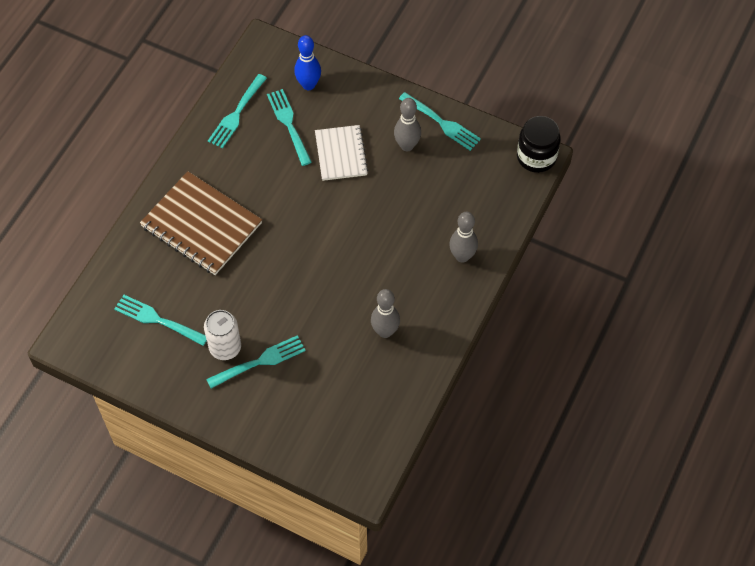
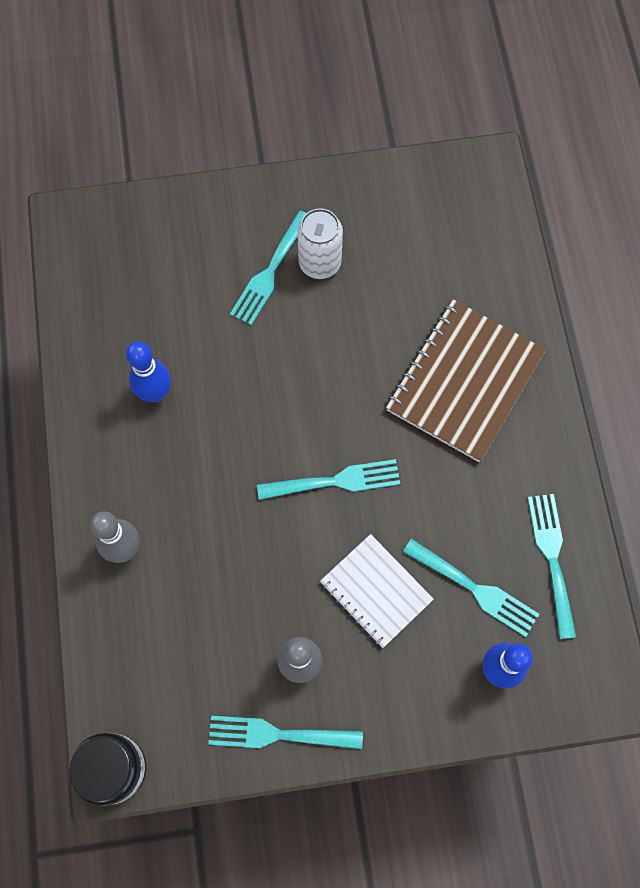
camera: 145 degrees right, 10 degrees up
turquoise fork [114,295,207,346] -> turquoise fork moved to [257,459,400,500]
brown notebook [140,171,262,275] -> brown notebook turned 60 degrees counterclockwise [386,300,546,462]
grey bowling pin [371,289,400,338] -> blue bowling pin [126,341,171,402]

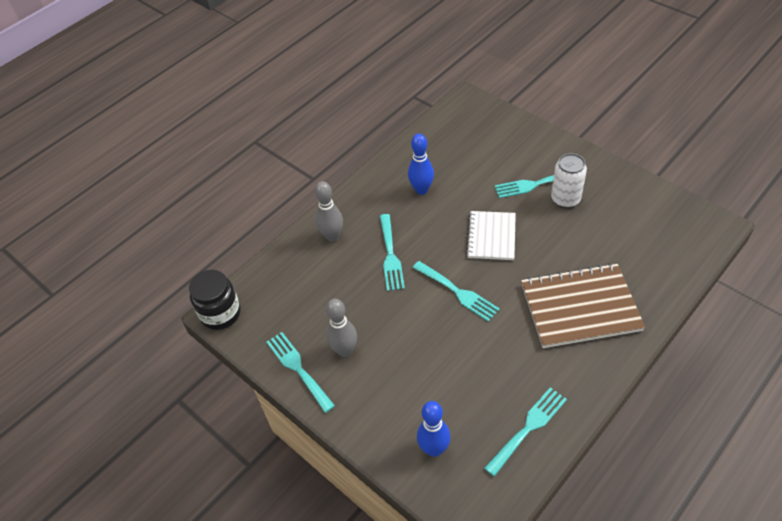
camera: 55 degrees right, 20 degrees down
white notebook [320,534,434,648] -> white notebook moved to [466,211,516,260]
turquoise fork [403,539,539,637] -> turquoise fork moved to [380,214,405,291]

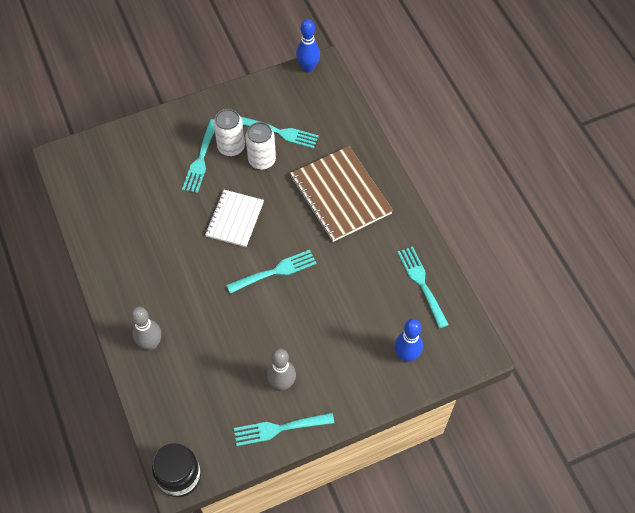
camera: 70 degrees left, 10 degrees up
turquoise fork [380,214,405,291] -> turquoise fork moved to [240,116,319,149]
blue bowling pin [408,134,434,195] -> blue bowling pin moved to [296,19,320,72]
white notebook [466,211,516,260] -> white notebook turned 75 degrees clockwise [205,190,264,247]
brown notebook [521,263,645,348] -> brown notebook turned 45 degrees counterclockwise [290,146,393,242]
none -> white can [245,122,276,169]

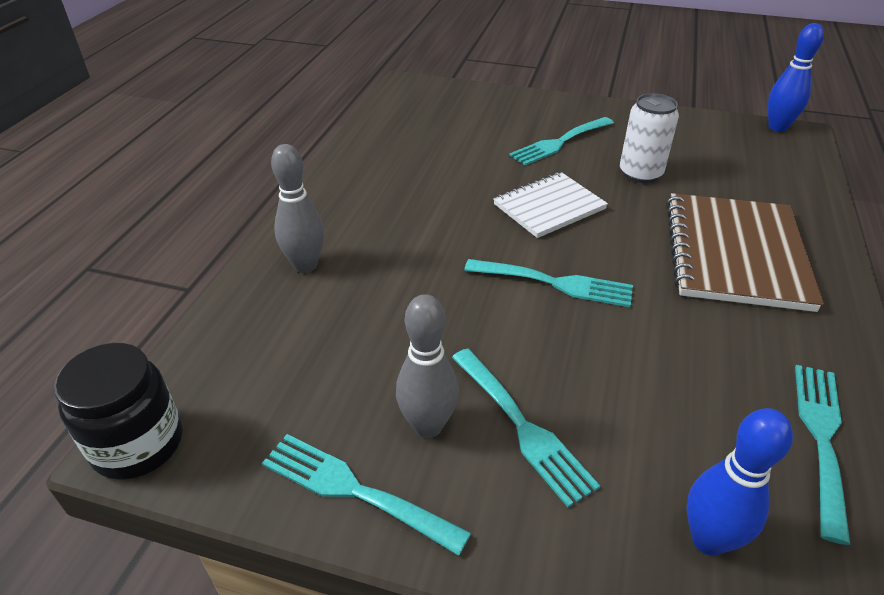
camera: 40 degrees right, 20 degrees down
white can [214,109,245,156] -> none
turquoise fork [240,116,319,149] -> turquoise fork moved to [452,348,600,507]

